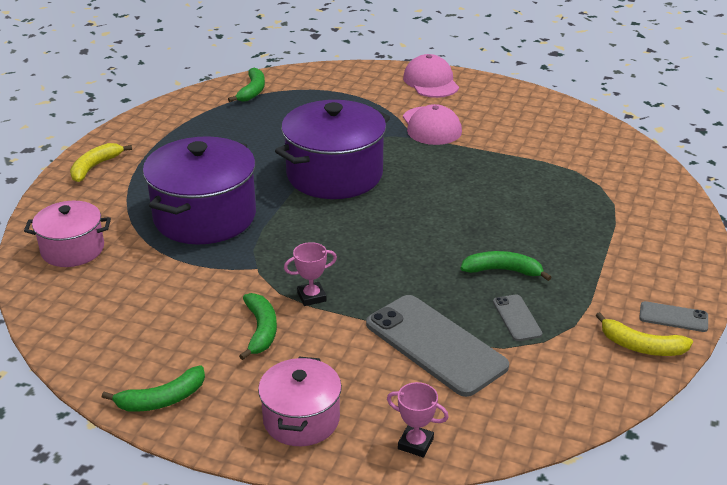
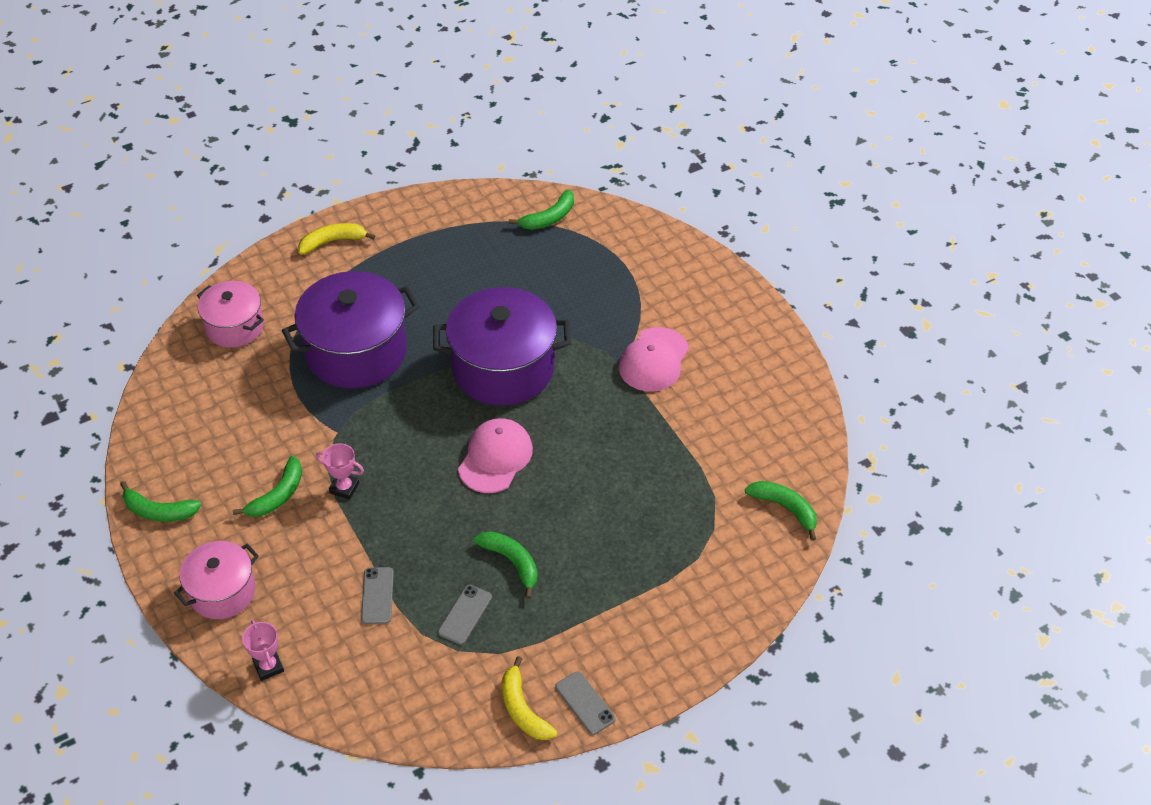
camera: 40 degrees right, 15 degrees up
grey phone [366,295,509,397] -> grey phone [361,567,394,624], size x0.46
pink cap [403,54,459,98] -> pink cap moved to [458,418,533,493]
none -> green banana [745,481,817,541]

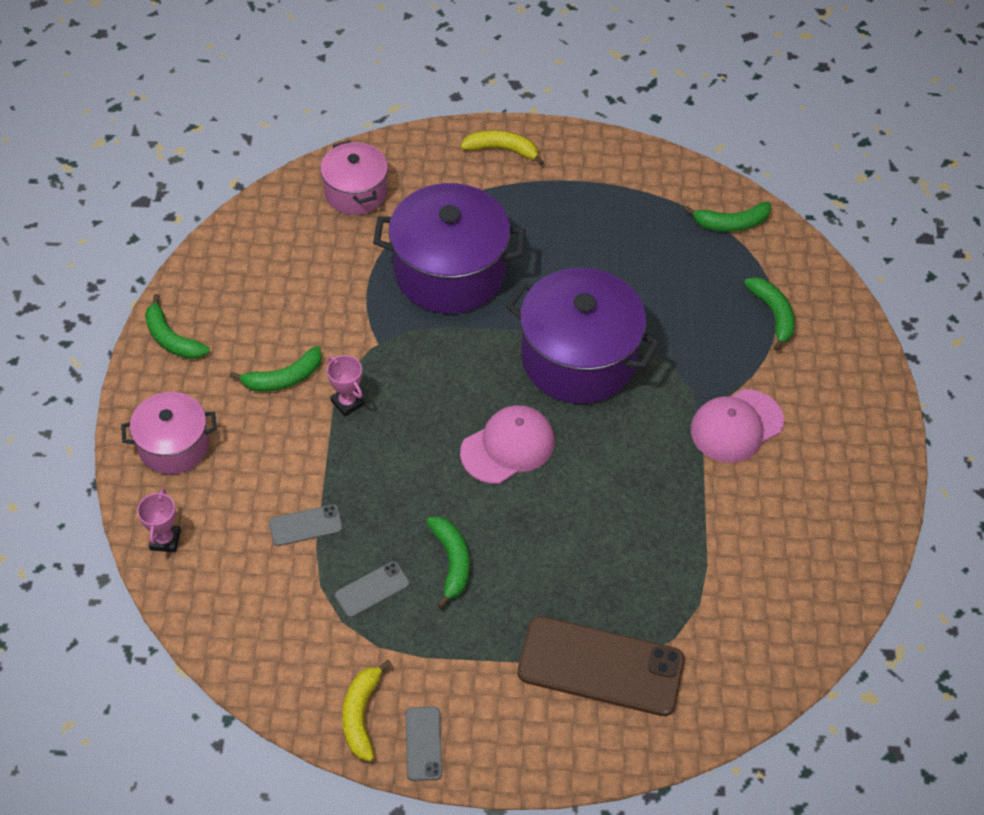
camera: 30 degrees right, 5 degrees up
grey phone [361,567,394,624] -> grey phone turned 45 degrees clockwise [269,504,343,546]
green banana [745,481,817,541] -> green banana moved to [744,277,795,351]
none -> brown phone [518,616,685,716]

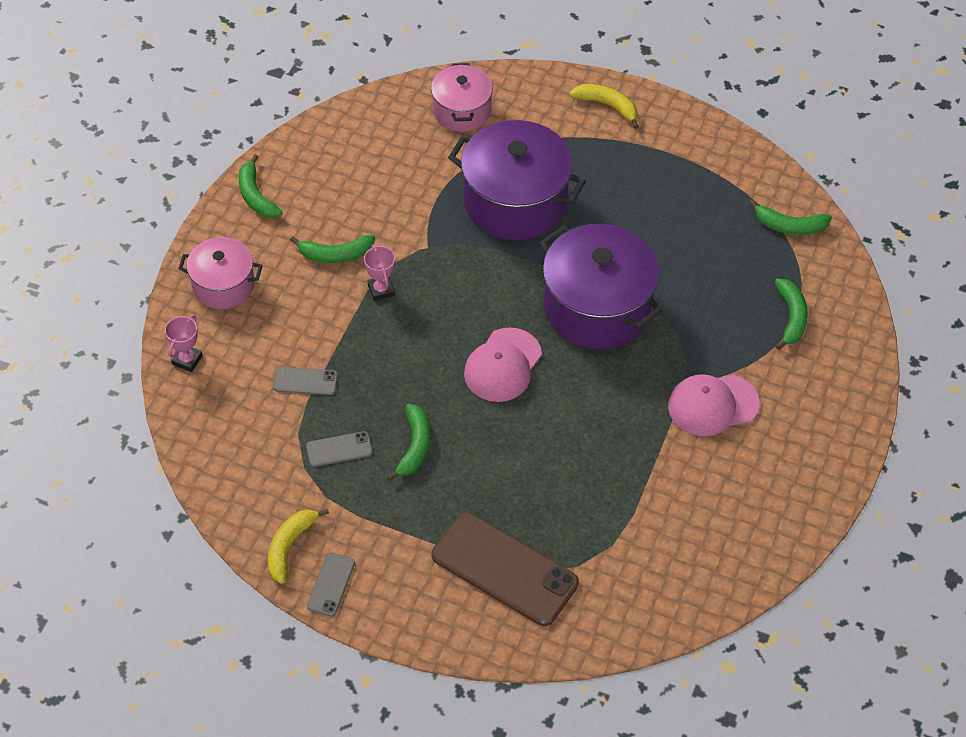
camera: 20 degrees right, 0 degrees up
pink cap [460,405,555,484] -> pink cap turned 135 degrees clockwise [464,327,542,402]

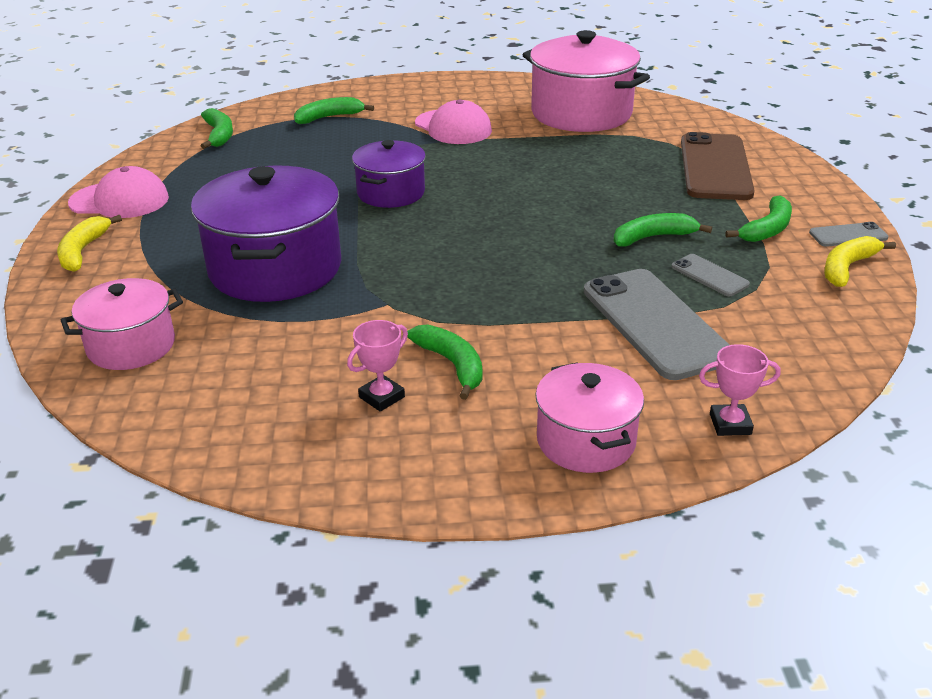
camera: 115 degrees left, 20 degrees down
green banana [239,154,283,218] -> green banana moved to [725,195,792,242]
yellow banana [268,508,329,584] -> yellow banana turned 135 degrees clockwise [824,236,896,287]
grey phone [273,367,338,395] -> grey phone [584,269,729,380], size x2.16
pink trophy [364,244,395,301] -> pink trophy moved to [347,320,408,412]
pink cap [464,327,542,402] -> pink cap moved to [68,166,169,218]
purple pot [540,224,662,349] -> purple pot [352,140,426,208], size x0.58
none -> pink pot [522,30,650,132]

